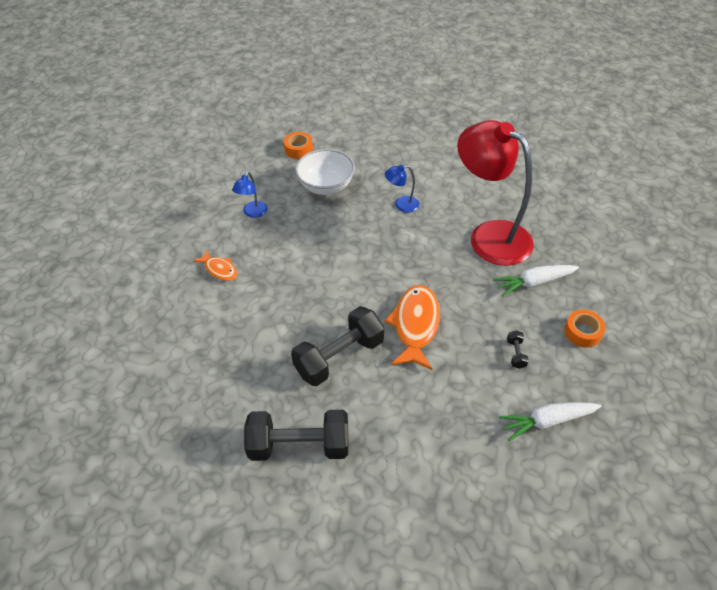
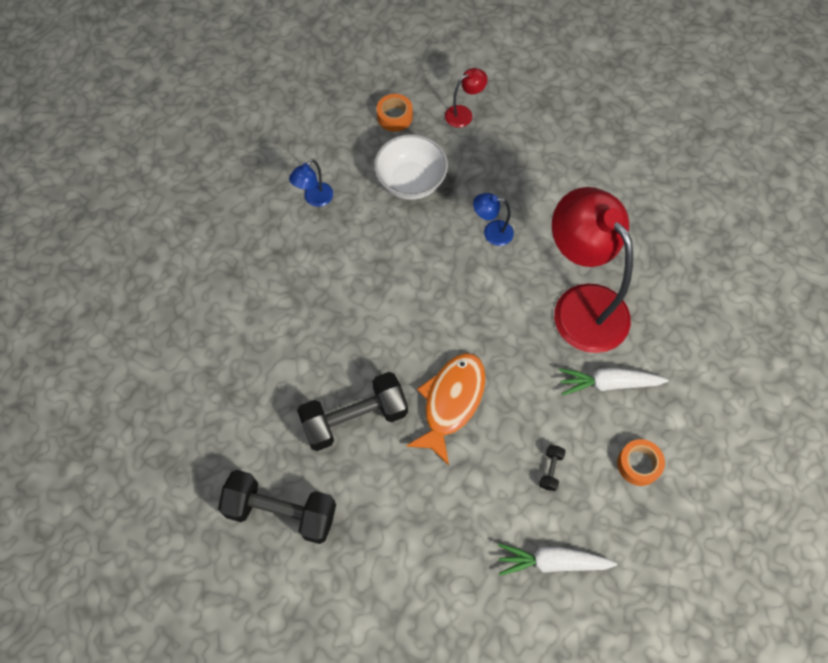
camera: 15 degrees right, 15 degrees up
orange fish [193,249,237,281] -> none
none -> red lamp [445,68,488,128]

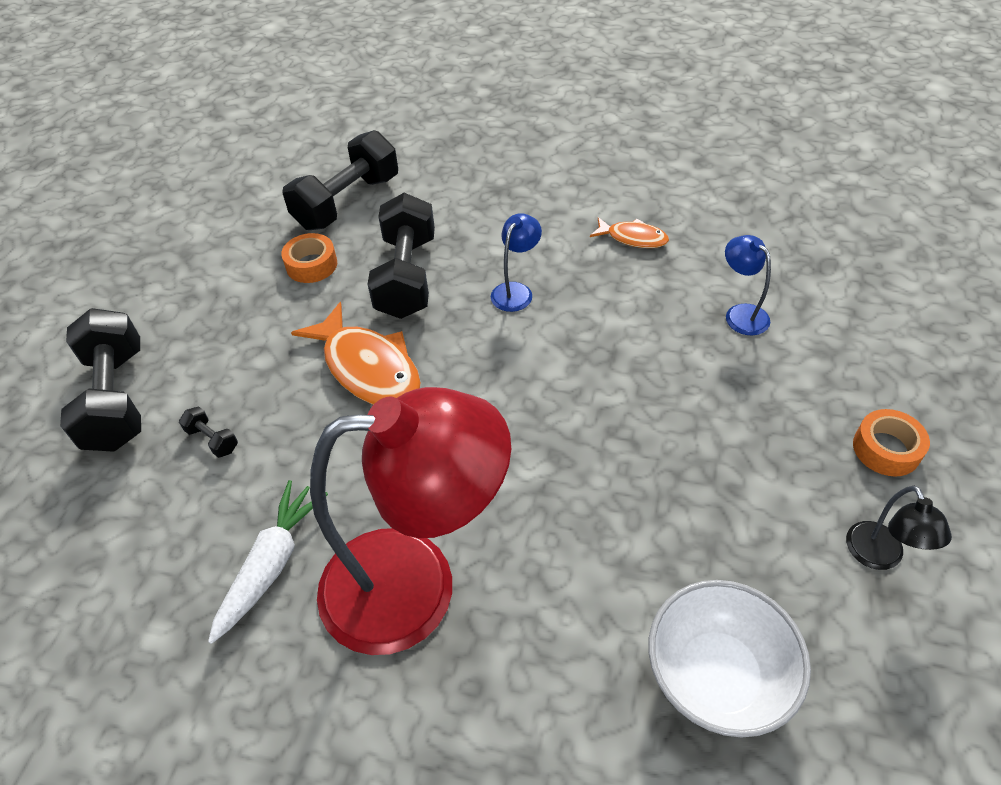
camera: 115 degrees right, 15 degrees down
white bowl [374,134,448,200] -> white bowl moved to [648,580,811,738]
red lamp [445,68,488,128] -> black lamp [846,486,952,570]
blue lamp [473,193,514,246] -> blue lamp moved to [491,213,542,312]
white carrot [498,543,617,576] -> black dumbbell [60,308,141,452]
orange tape [617,439,665,486] -> orange tape moved to [281,233,337,283]
none -> orange fish [590,217,669,248]

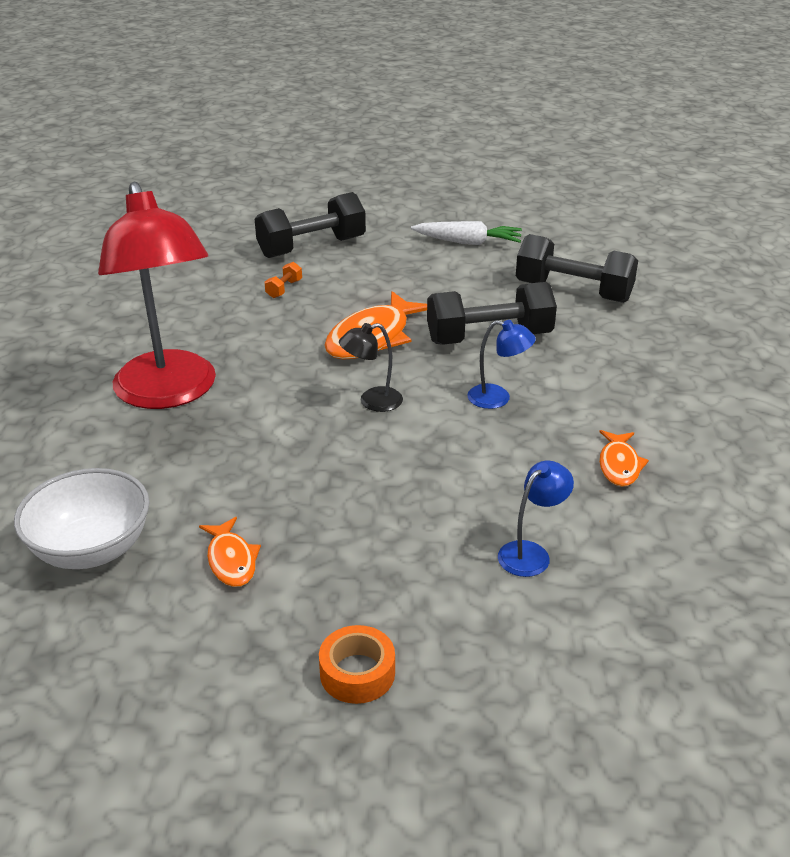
camera: 75 degrees right, 15 degrees down
black dumbbell [179,406,238,458] -> orange dumbbell [264,262,302,298]
white carrot [208,480,328,644] -> white carrot moved to [411,221,522,245]
orange tape [281,233,337,283] -> none
black lamp [846,486,952,570] -> black lamp moved to [339,323,403,412]
none -> orange fish [199,517,261,587]

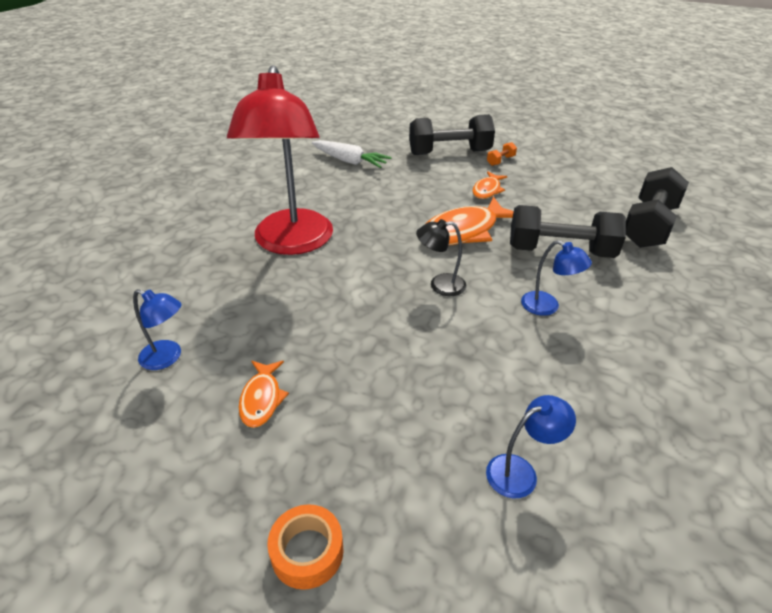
camera: 20 degrees right, 5 degrees up
white bowl [14,468,150,569] -> blue lamp [133,289,181,370]
orange dumbbell [264,262,302,298] -> orange dumbbell moved to [487,142,517,166]
white carrot [411,221,522,245] -> white carrot moved to [312,140,392,168]
black dumbbell [516,234,638,303] -> black dumbbell turned 75 degrees clockwise [626,167,689,248]
orange fish [599,430,649,487] -> orange fish moved to [472,171,507,199]

